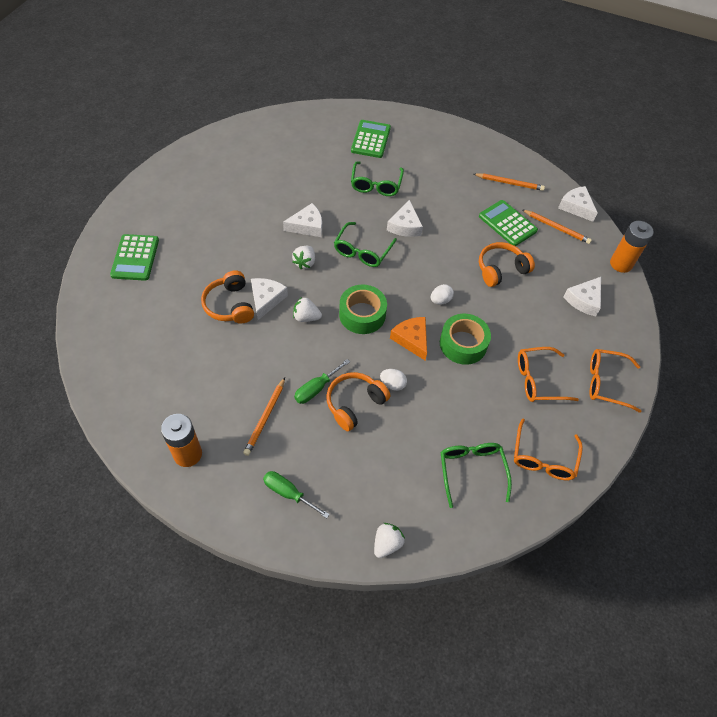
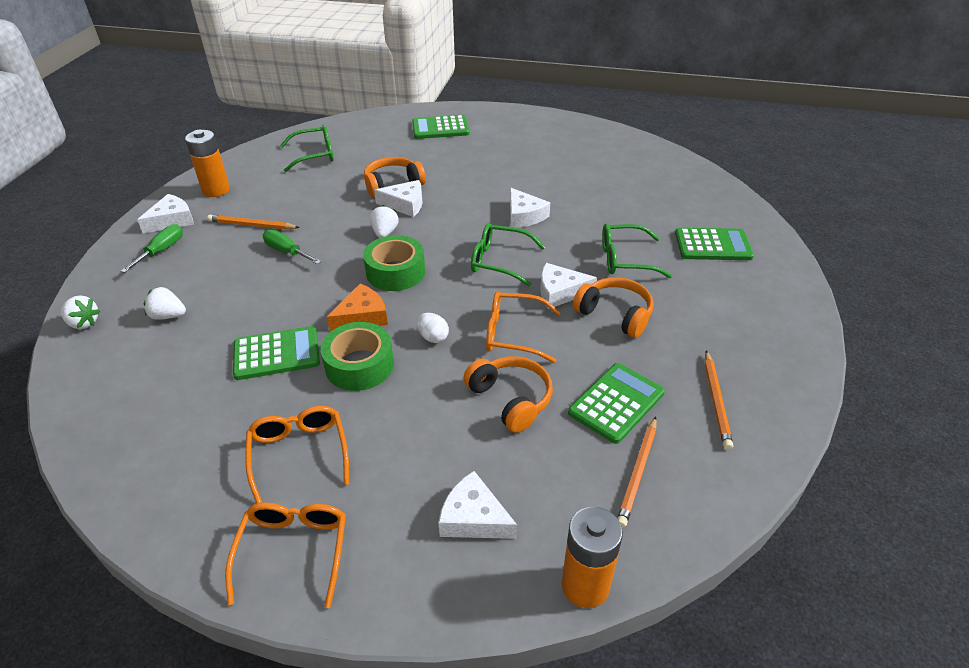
camera: 85 degrees right, 15 degrees down
white strawberry [292,246,315,269] -> white strawberry moved to [144,287,186,320]
orange headphones [326,372,390,431] -> orange headphones moved to [573,277,654,338]
white egg [380,369,407,391] -> none
green glasses [440,443,512,508] -> green glasses moved to [280,125,334,172]
orange glasses [514,419,583,480] -> orange glasses moved to [486,292,561,363]
white cheese [558,186,598,222] -> white cheese moved to [137,194,194,233]
none -> green calculator [233,326,320,380]

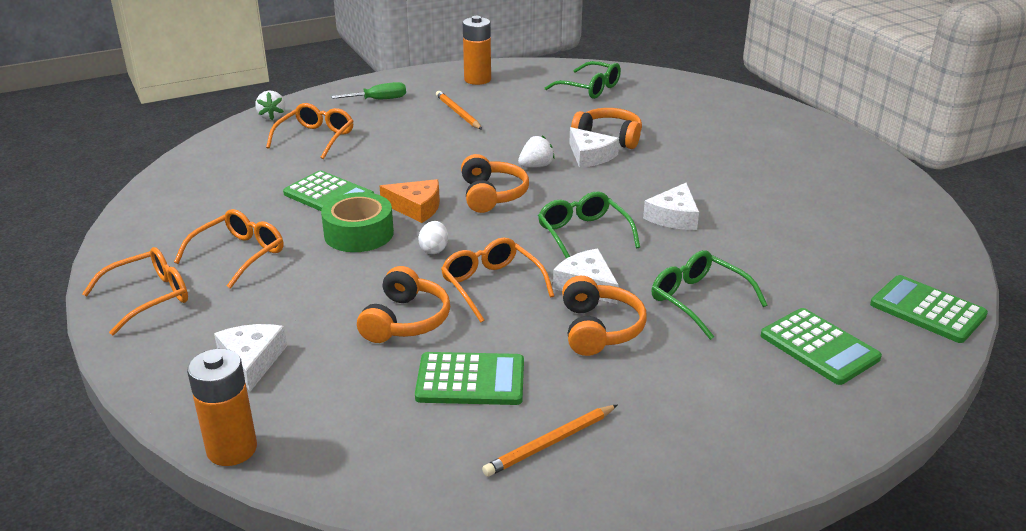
camera: 50 degrees right, 10 degrees down
white cheese [137,194,194,233] -> none
white strawberry [144,287,186,320] -> orange glasses [266,103,353,159]
green screwdriver [263,229,321,264] -> none
green tape [363,235,425,291] -> orange headphones [461,154,529,213]
green calculator [412,115,470,139] -> green calculator moved to [870,275,988,343]
orange pencil [617,416,657,528] -> none

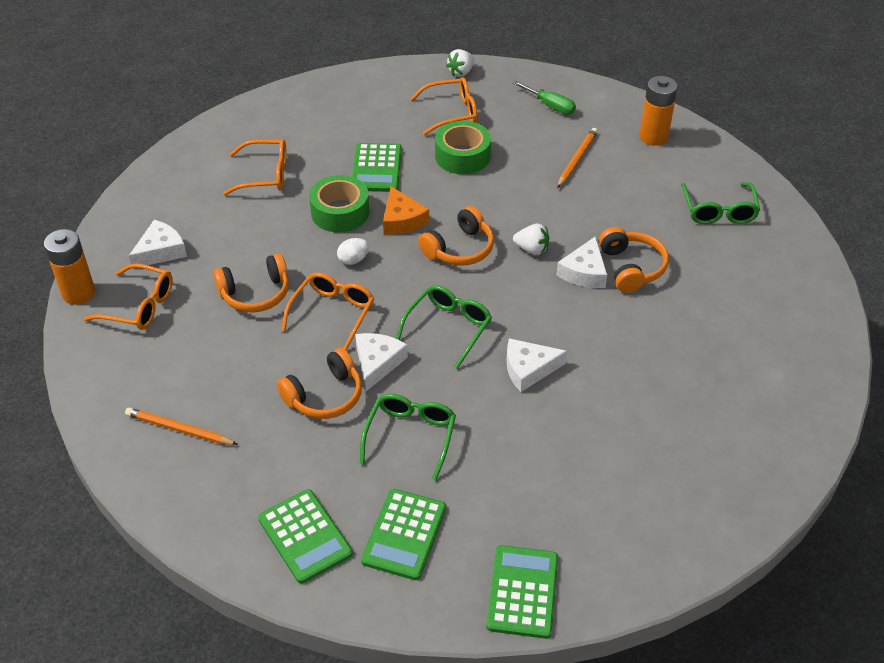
camera: 55 degrees right, 15 degrees up
orange glasses [82,247,188,335] -> orange glasses moved to [84,263,173,330]
green calculator [415,352,524,405] -> green calculator moved to [258,489,353,584]
none -> green tape [435,121,491,174]

